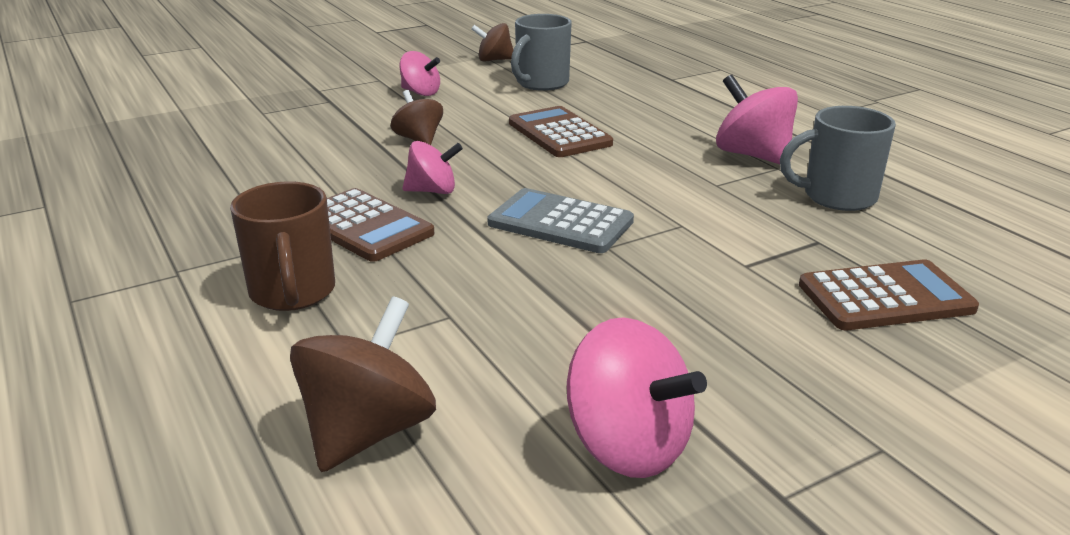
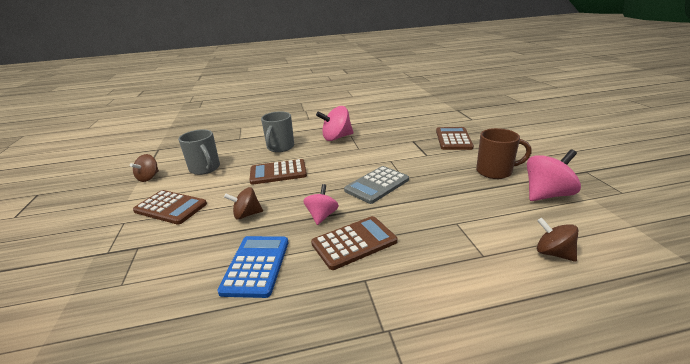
camera: 70 degrees left, 0 degrees up
brown mug [230,181,335,311] -> brown mug moved to [476,128,532,179]
brown spinning top [290,297,436,472] -> brown spinning top [537,218,578,262], size x0.63
pink spinning top [400,51,440,96] -> brown calculator [133,190,207,225]
grey mug [780,106,896,211] -> grey mug moved to [261,111,294,152]
none -> blue calculator [217,236,288,298]

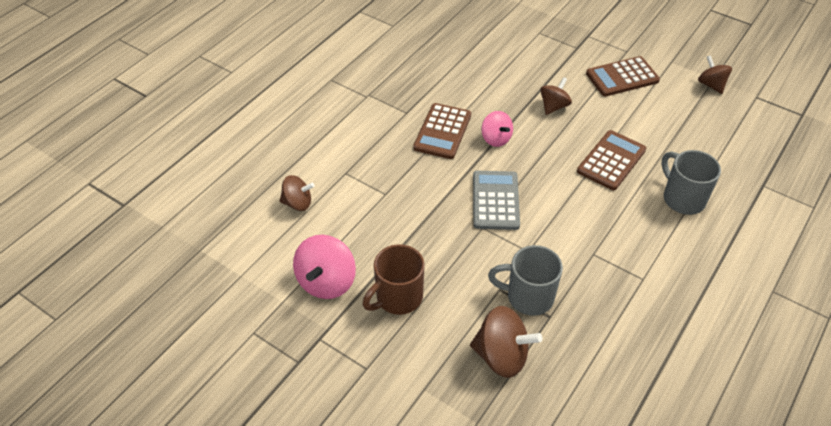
camera: 135 degrees right, 20 degrees up
grey mug [178,129,220,175] -> grey mug moved to [488,245,563,316]
blue calculator [217,236,288,298] -> none
pink spinning top [316,106,354,141] -> none
brown calculator [436,127,474,150] -> brown spinning top [470,306,542,378]

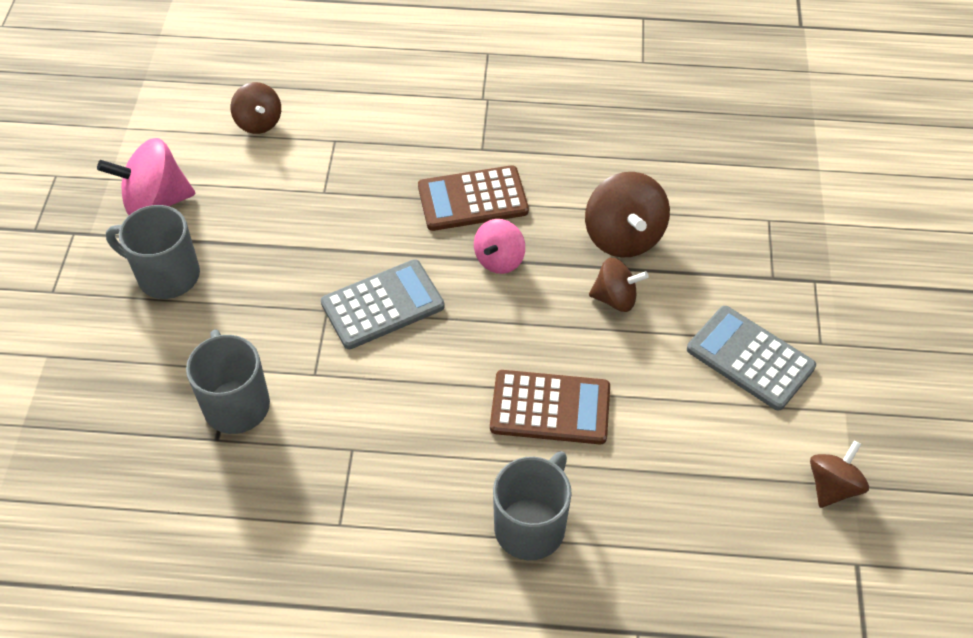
camera: 60 degrees right, 5 degrees up
brown mug [363,244,425,315] -> grey mug [106,205,200,299]
brown spinning top [470,306,542,378] -> brown spinning top moved to [585,172,670,257]
brown calculator [586,56,660,96] -> grey calculator [687,306,816,411]

